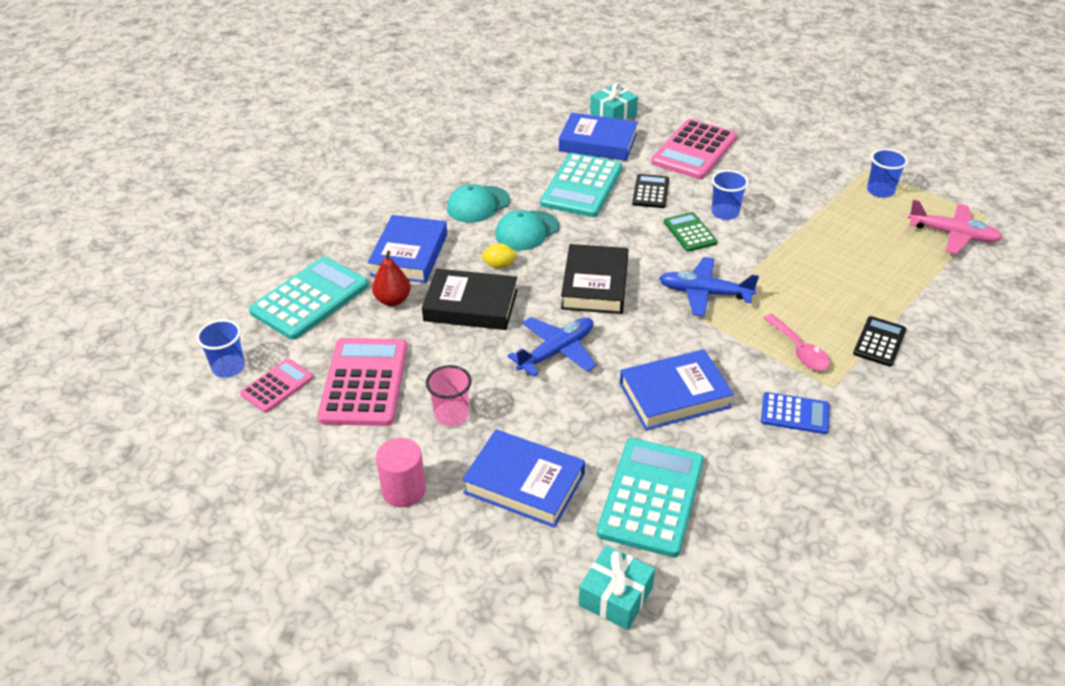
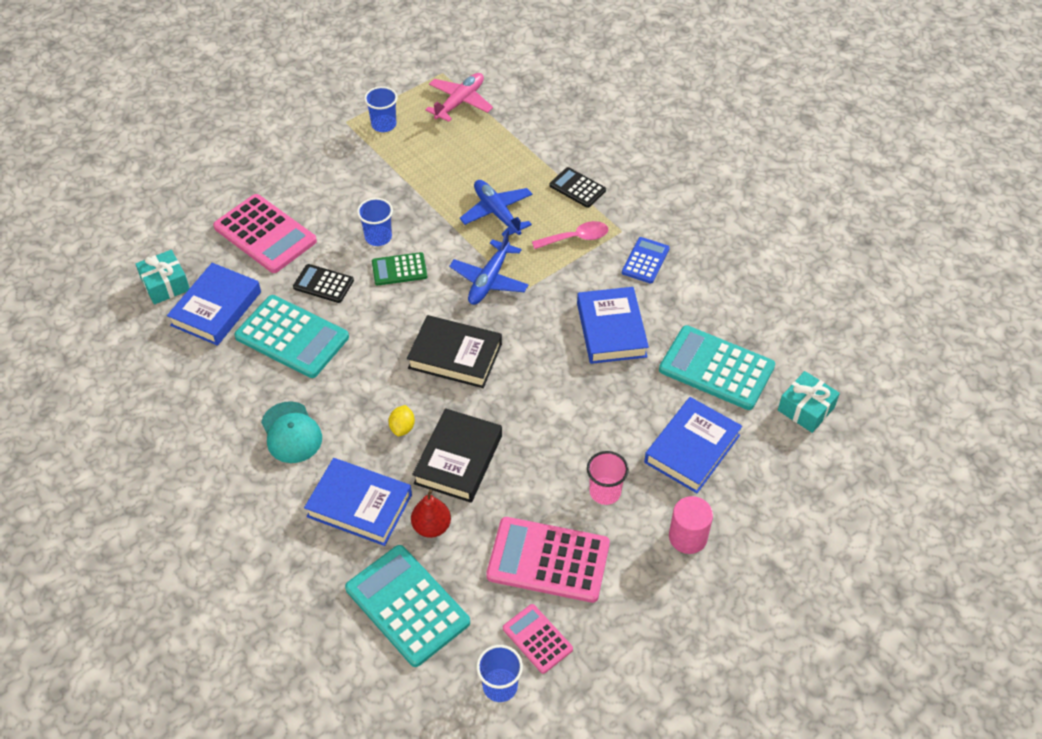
camera: 80 degrees left, 10 degrees up
turquoise cap [495,210,559,251] -> none
blue plane [508,317,596,377] -> blue plane moved to [460,180,532,237]

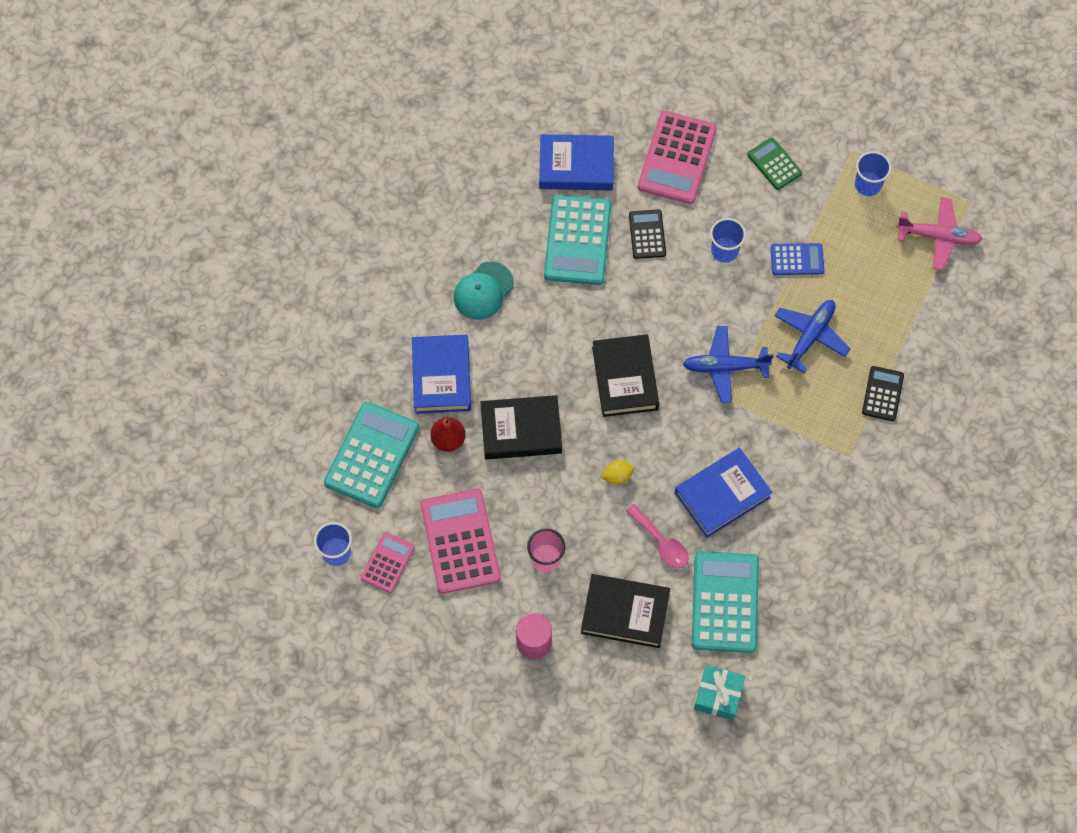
camera: 65 degrees right, 15 degrees up
turquoise gift [136,250,190,305] -> none
green calculator [372,252,427,285] -> green calculator moved to [747,137,802,190]
yellow lemon [389,405,415,436] -> yellow lemon moved to [602,460,635,485]
pink spoon [532,221,608,249] -> pink spoon moved to [626,504,689,568]
blue calculator [622,237,670,284] -> blue calculator moved to [770,243,824,275]
blue book [644,397,742,493] -> black book [581,574,670,648]

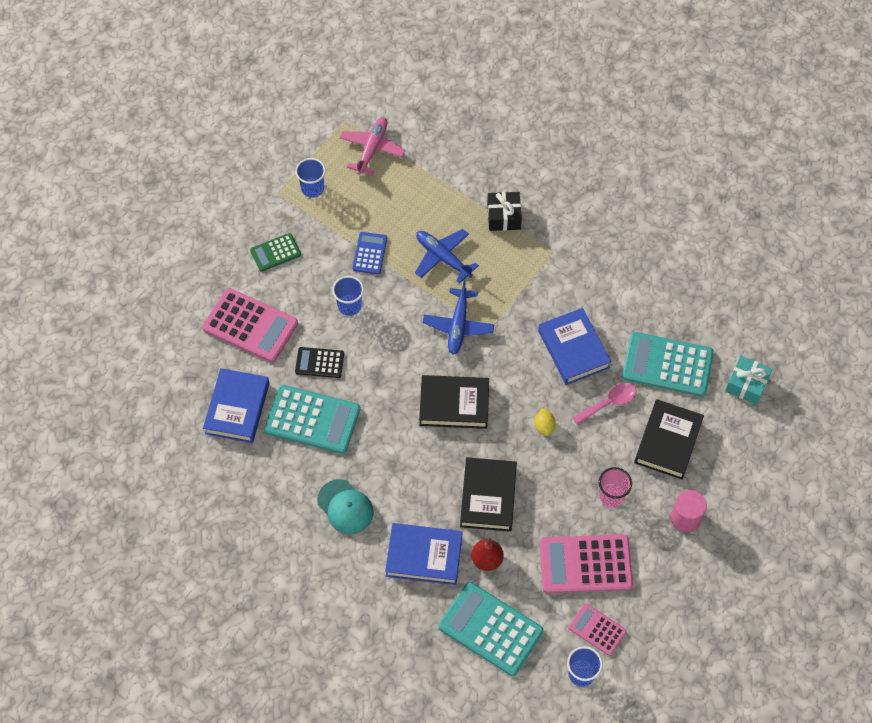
camera: 80 degrees left, 5 degrees down
black calculator [862,366,904,421] -> black gift [487,192,522,231]

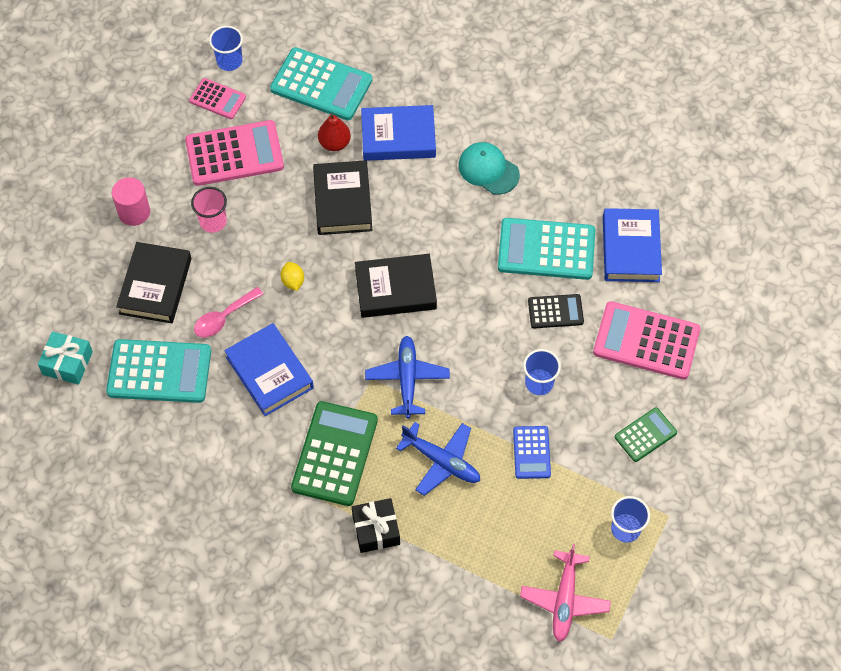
camera: 170 degrees right, 0 degrees up
none -> green calculator [291,401,378,506]

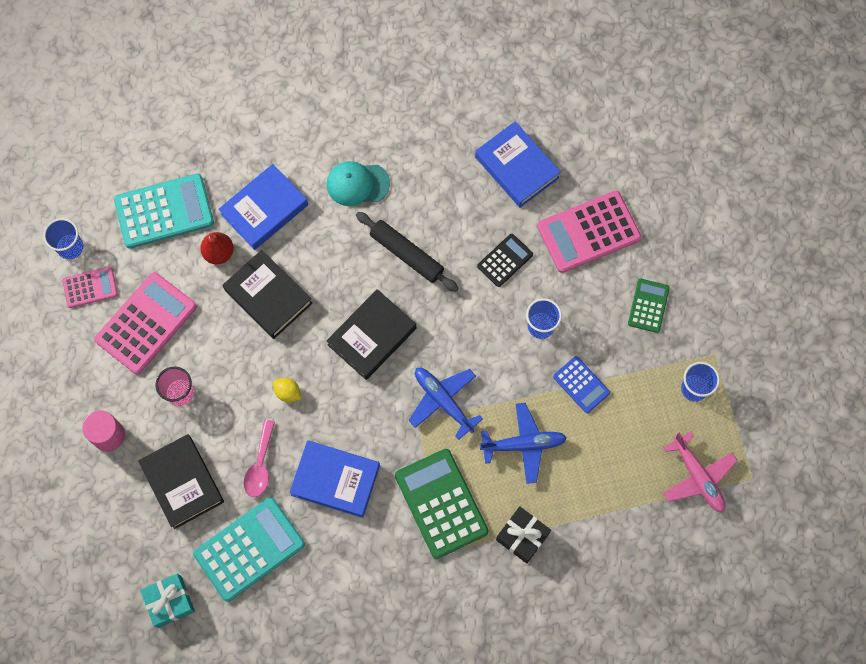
camera: 40 degrees left, 10 degrees up
turquoise calculator [498,218,595,280] -> none
none -> black rolling pin [356,212,459,292]

